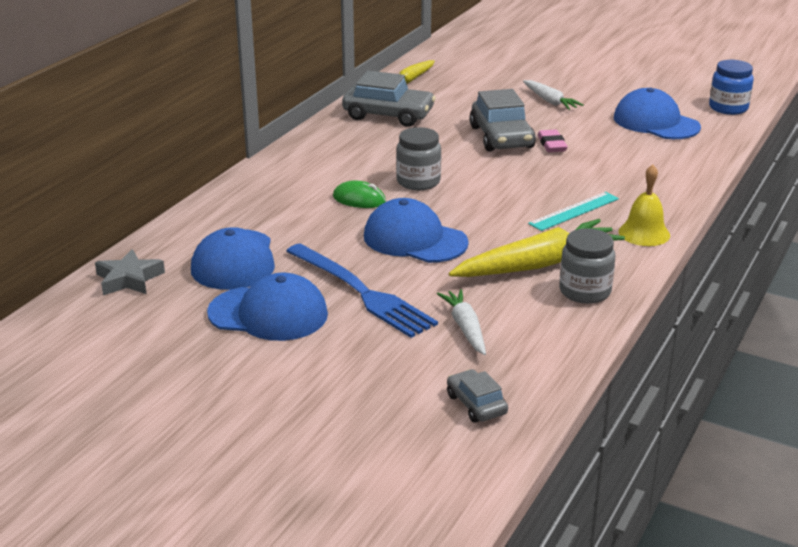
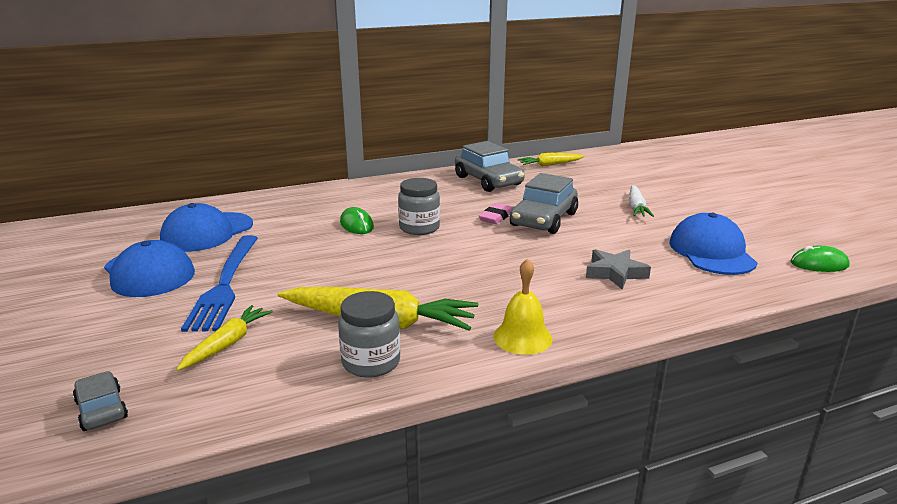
camera: 40 degrees right, 5 degrees down
grey star [95,249,165,295] -> grey star moved to [586,249,651,289]
blue cap [364,198,469,263] -> none
white carrot [437,289,486,355] -> yellow carrot [177,305,273,371]
grey car [447,369,508,423] -> grey car turned 45 degrees counterclockwise [73,371,128,431]
turquoise ruler [528,192,619,231] -> none
pink eraser [538,129,568,152] -> pink eraser moved to [479,203,513,224]
blue jar [709,60,754,115] -> green mouse [790,246,850,272]

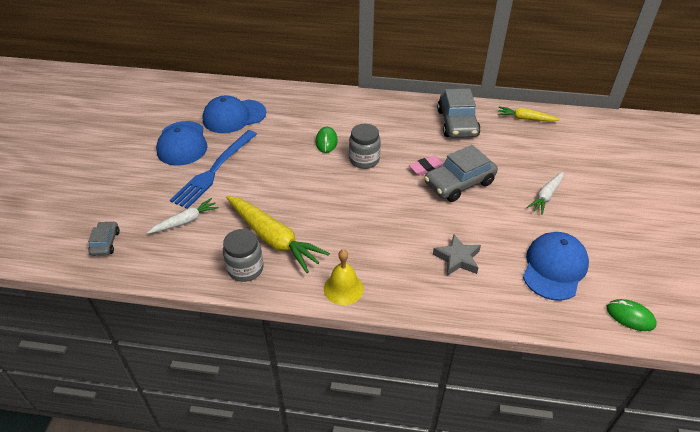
camera: 30 degrees right, 20 degrees up
yellow carrot [177,305,273,371] -> white carrot [147,198,219,234]

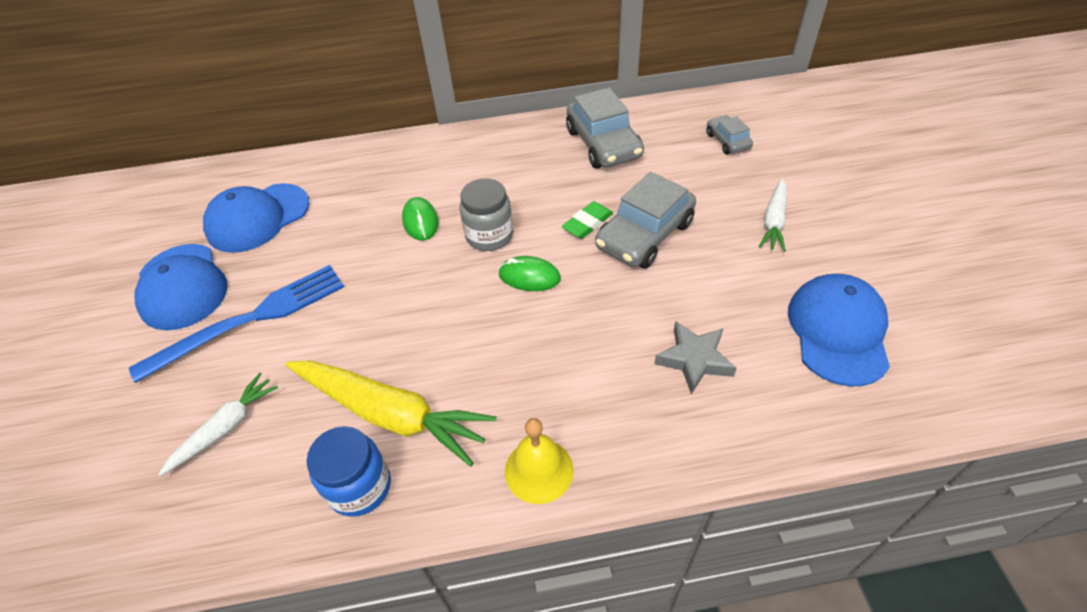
camera: 15 degrees left, 5 degrees up
grey car [88,221,120,256] -> grey car moved to [707,115,753,154]
blue fork [170,130,257,209] -> blue fork turned 135 degrees counterclockwise [129,265,344,383]
grey jar [223,229,264,282] -> blue jar [306,426,391,517]
pink eraser [409,155,444,176] -> green eraser [562,201,613,239]
yellow carrot [498,106,560,122] -> none
green mouse [606,299,657,331] -> green mouse moved to [498,256,561,291]

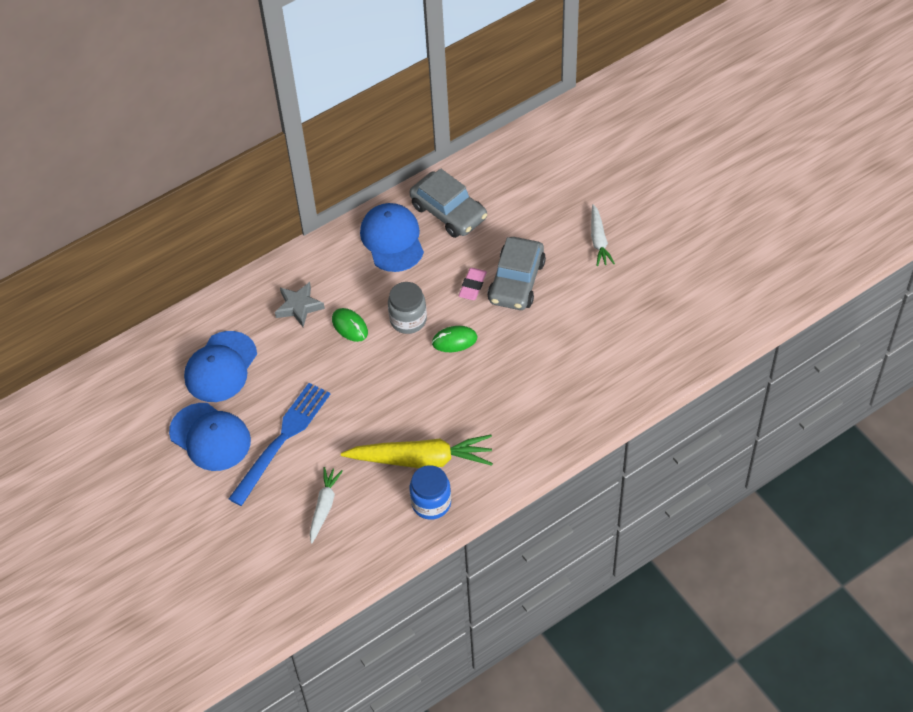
camera: 25 degrees left, 5 degrees up
yellow bell [505,418,574,504] -> none
green eraser [562,201,613,239] -> pink eraser [458,268,487,300]
grey star [654,321,737,394] -> grey star moved to [275,282,325,327]
grey car [707,115,753,154] -> none
blue cap [788,274,890,386] -> blue cap moved to [360,203,424,272]

